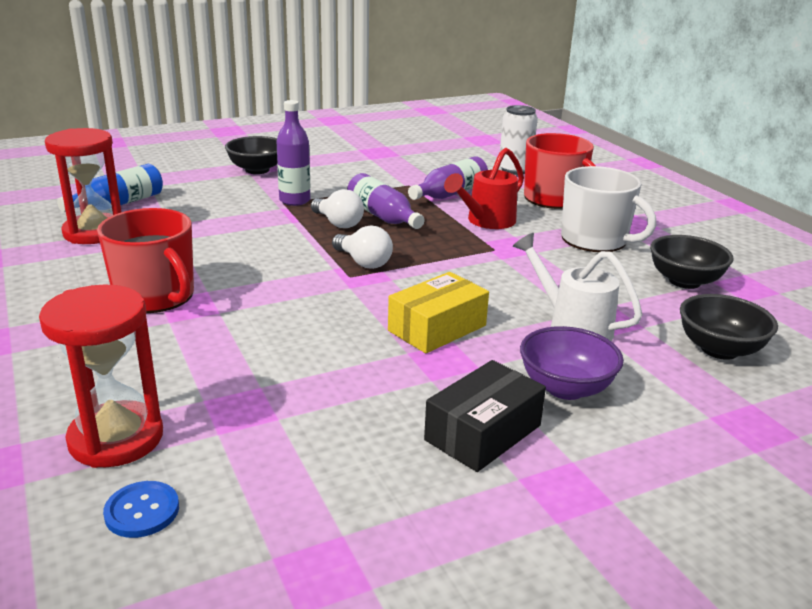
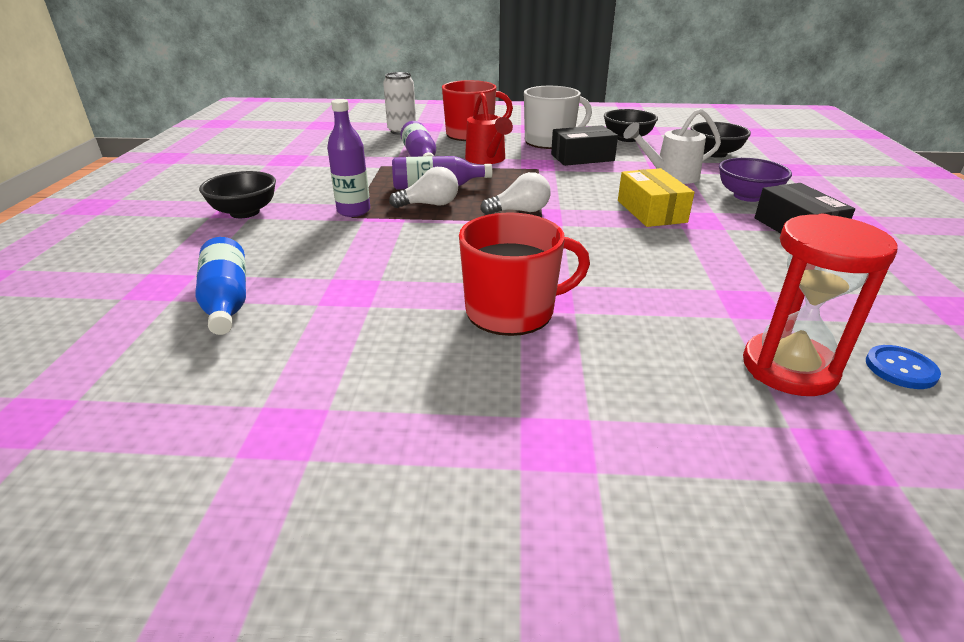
camera: 60 degrees left, 5 degrees up
red hourglass [45,128,121,244] -> none
none -> black box [551,125,618,166]

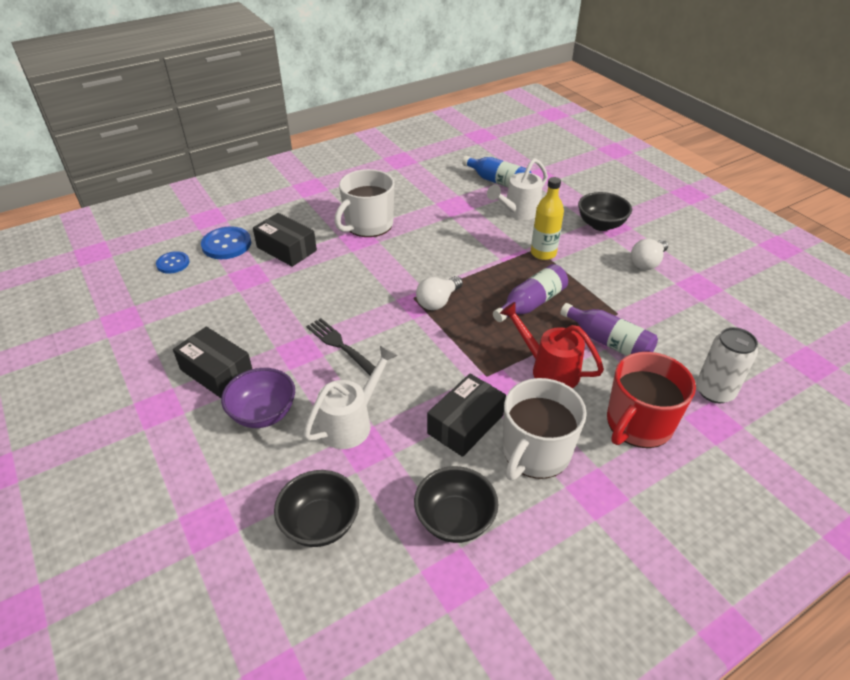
camera: 145 degrees right, 10 degrees up
purple bottle [327,99,370,217] -> yellow bottle [531,177,564,260]
white light bulb [389,167,458,208] -> white light bulb moved to [631,239,668,270]
red mug [459,212,590,336] -> white mug [334,169,395,237]
yellow box [618,168,695,227] -> black fork [306,318,375,376]
red hourglass [743,214,898,396] -> blue button [201,226,251,259]
none -> black box [253,213,317,267]
none -> white watering can [487,158,548,220]

